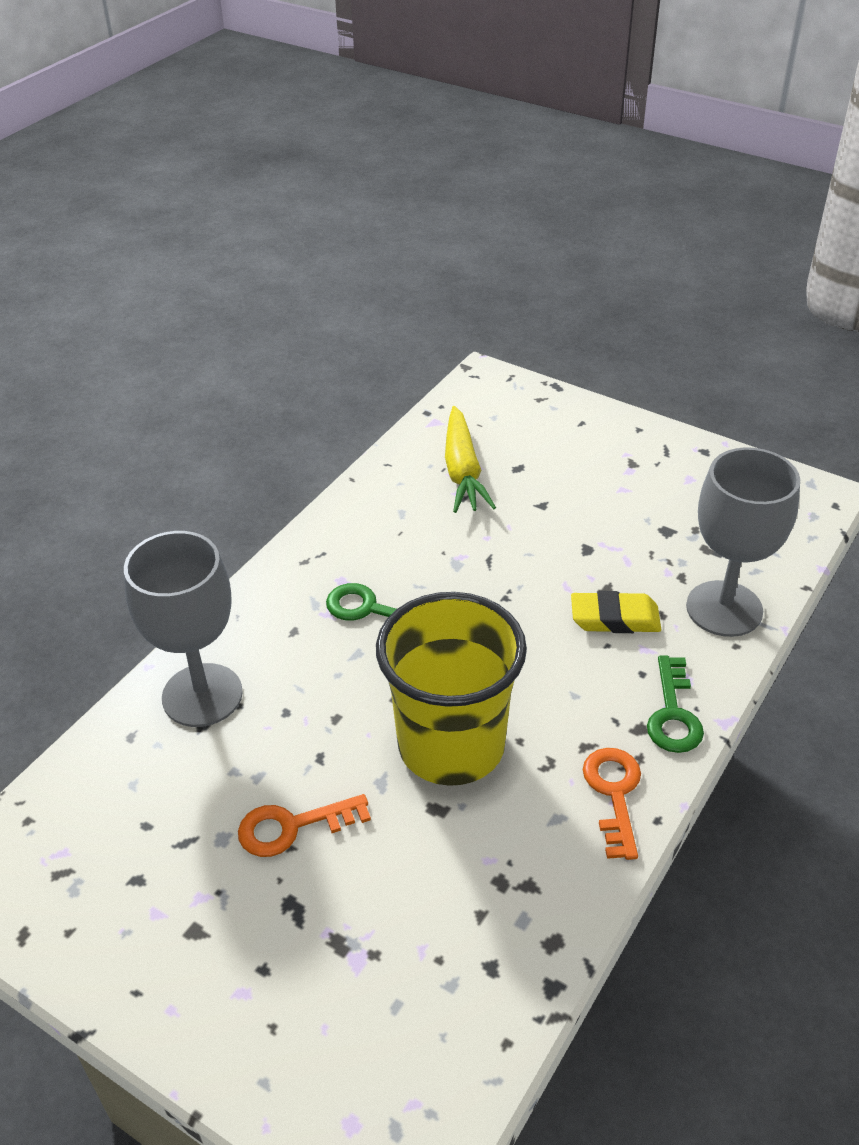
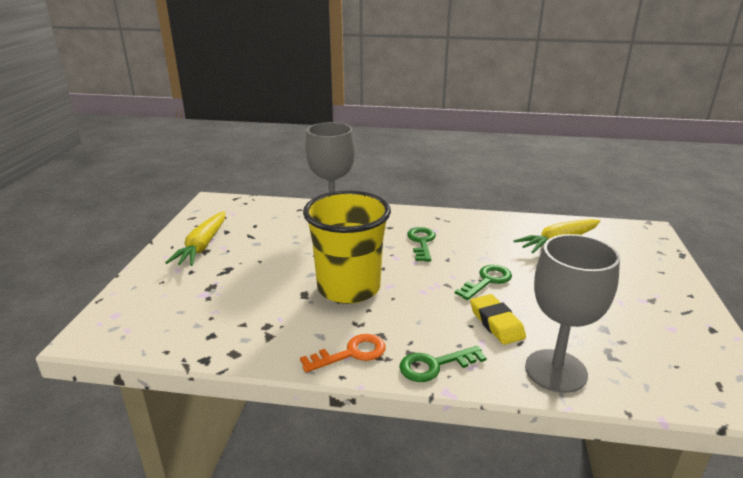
camera: 65 degrees right, 15 degrees down
orange key [238,794,371,857] -> none
none -> yellow carrot [165,211,225,266]
none -> green key [455,265,512,300]

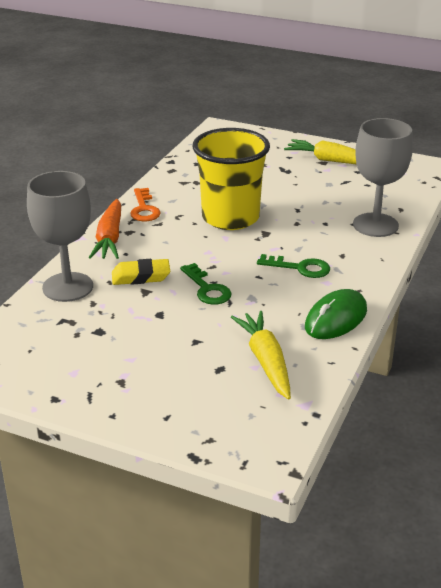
camera: 105 degrees right, 5 degrees up
green key [399,346,487,382] -> orange carrot [89,199,121,259]
none -> green mouse [305,289,367,339]

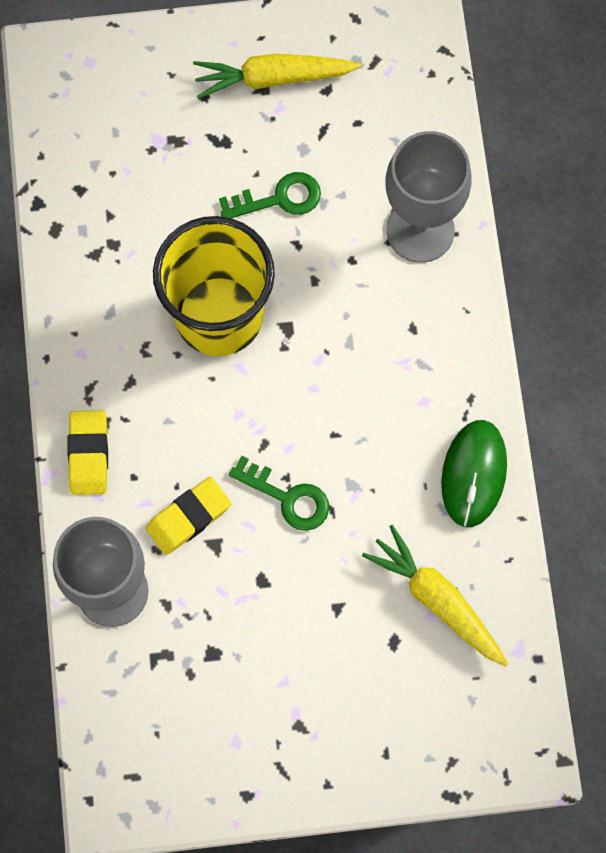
camera: 30 degrees left, 40 degrees up
orange carrot [89,199,121,259] -> yellow eraser [67,410,108,495]
orange key [130,188,161,221] -> none
green key [257,254,330,278] -> green key moved to [219,172,321,218]

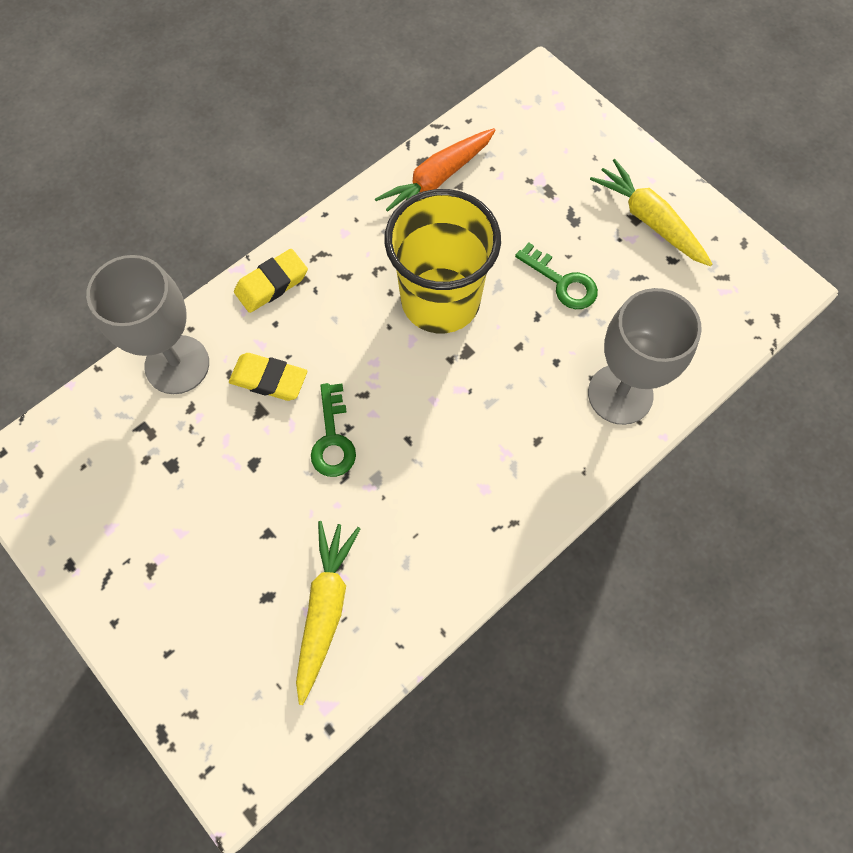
camera: 55 degrees right, 5 degrees down
green mouse [441,420,507,527] -> none
none -> orange carrot [375,128,496,212]

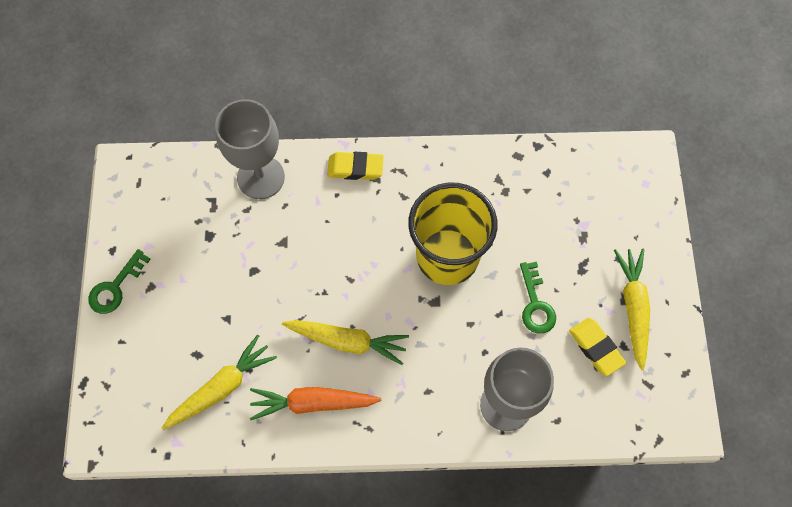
camera: 40 degrees right, 0 degrees up
yellow eraser [229,353,307,401] -> yellow eraser moved to [569,318,626,376]
green key [311,383,356,477] -> green key moved to [88,249,151,314]
orange carrot [375,128,496,212] -> orange carrot moved to [250,387,381,420]
none -> yellow carrot [282,320,409,365]

